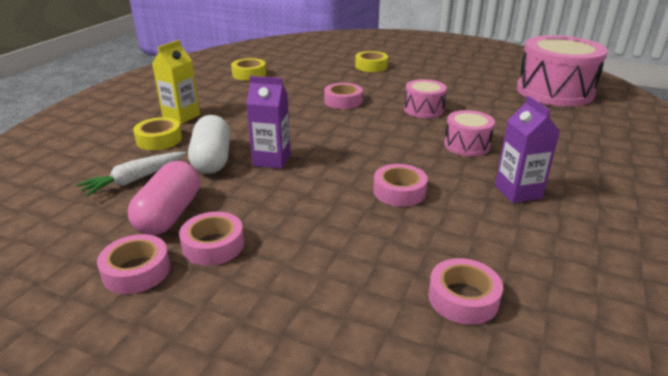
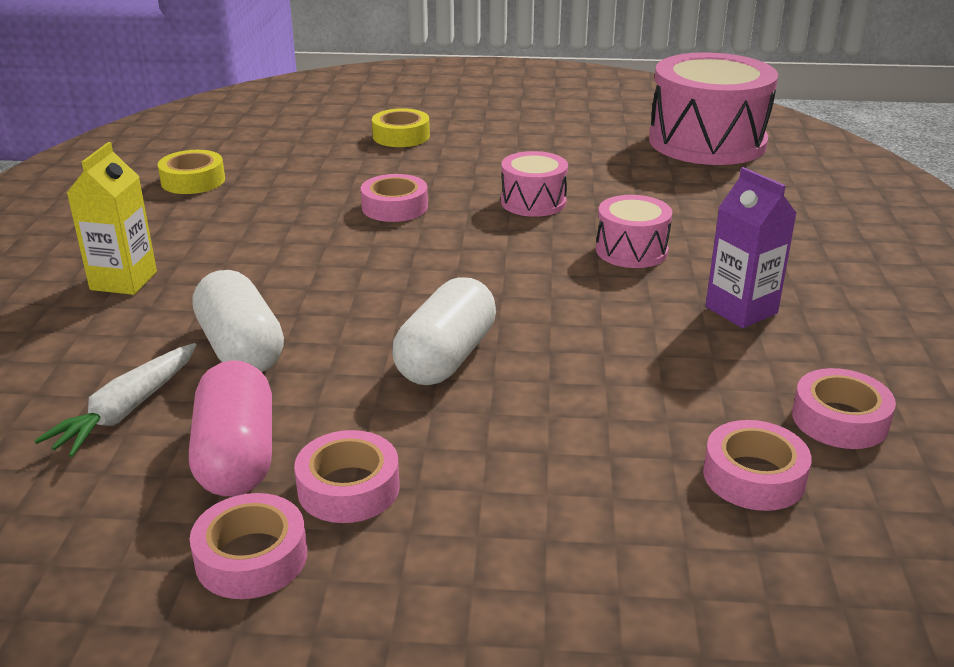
camera: 20 degrees left, 0 degrees up
yellow tape [133,117,182,150] -> none
purple carton [246,76,291,169] -> none
pink tape [373,164,428,207] -> pink tape moved to [792,368,896,449]
none -> white capsule [392,277,496,385]

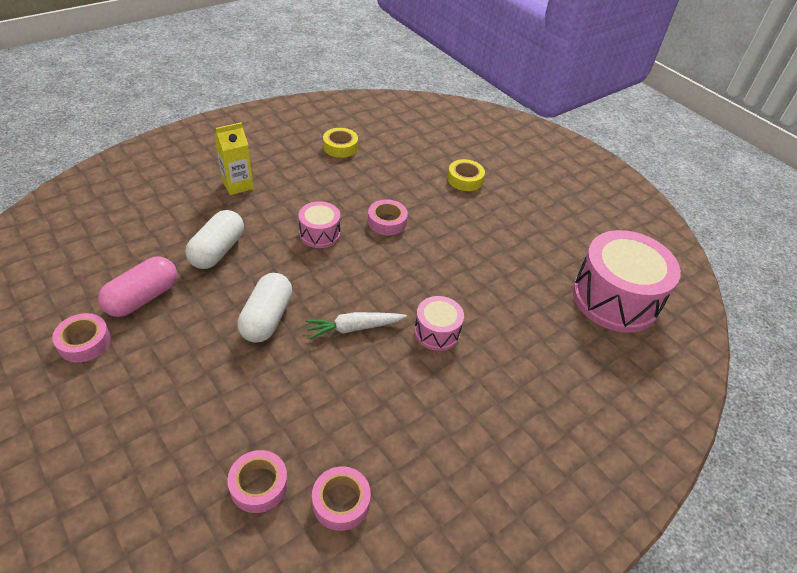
camera: 45 degrees right, 15 degrees up
white carrot [34,343,196,457] -> white carrot moved to [305,312,407,340]
pink tape [294,430,400,523] -> none
white capsule [392,277,496,385] -> white capsule turned 60 degrees counterclockwise [237,273,292,343]
pink drum [501,151,568,217] -> pink drum moved to [298,201,340,248]
purple carton [705,167,797,328] -> none

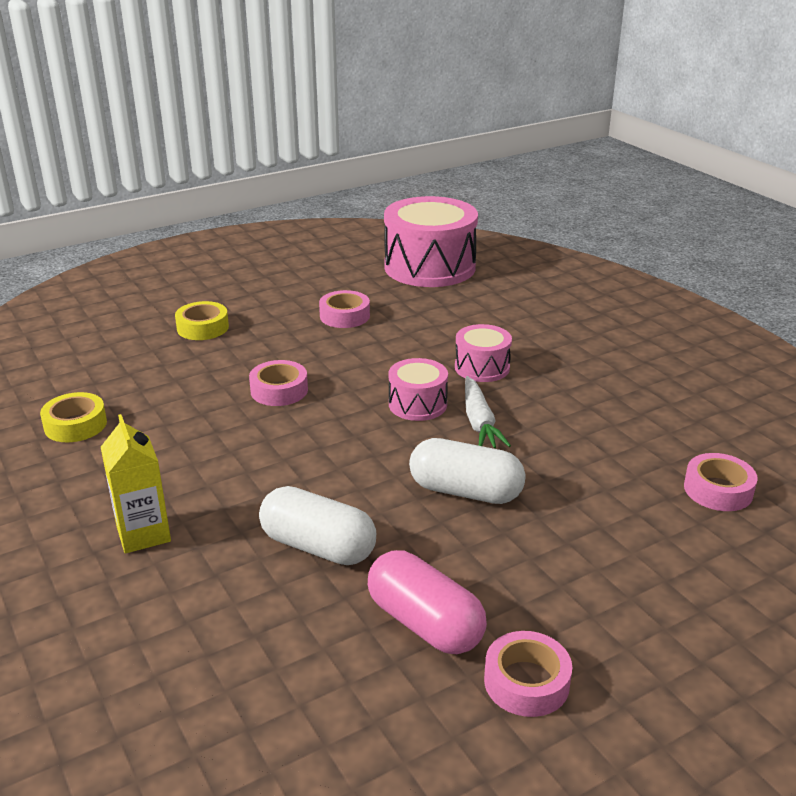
camera: 80 degrees left, 15 degrees down
pink drum [298,201,340,248] -> pink drum moved to [388,358,448,421]
pink tape [312,466,371,531] -> pink tape moved to [319,290,370,328]

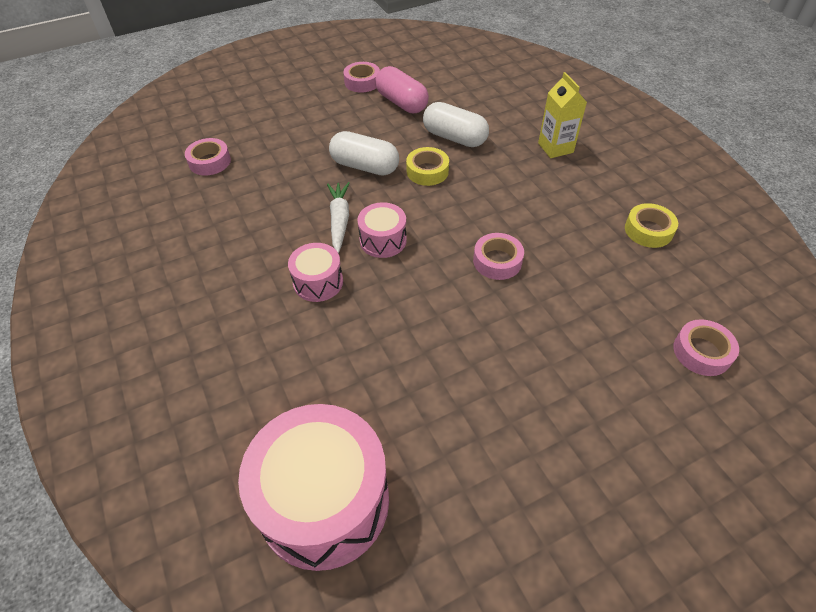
camera: 175 degrees left, 20 degrees up
yellow tape [175,301,229,340] -> yellow tape moved to [406,147,449,186]
pink tape [319,290,370,328] -> pink tape moved to [673,319,739,376]

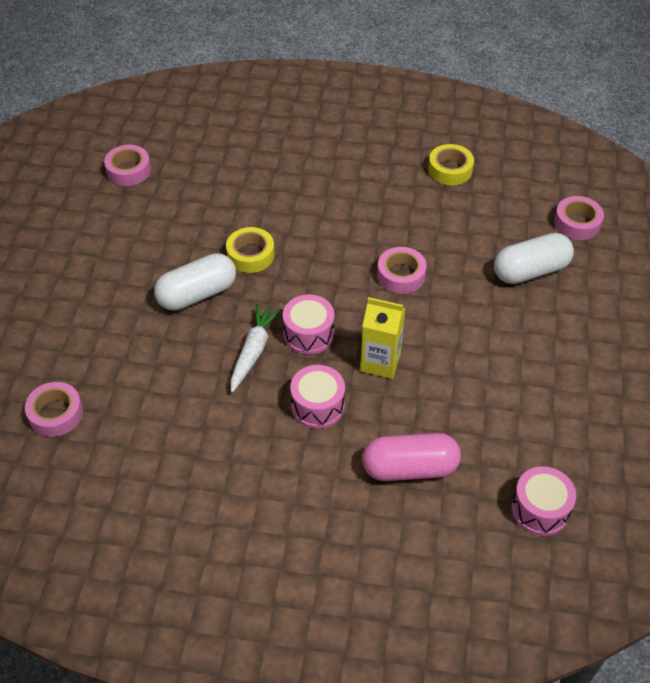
camera: 55 degrees left, 0 degrees up
pink drum [238,404,389,571] -> pink drum [511,466,576,536], size x0.50
white carrot [327,182,350,253] -> white carrot turned 75 degrees clockwise [230,304,281,393]
pink tape [343,62,380,93] -> pink tape moved to [104,145,151,186]
pink capsule [375,66,429,113] -> pink capsule moved to [362,433,461,481]
white capsule [423,102,489,147] -> white capsule moved to [494,233,574,284]
yellow carton [538,72,587,158] -> yellow carton moved to [361,297,405,379]

